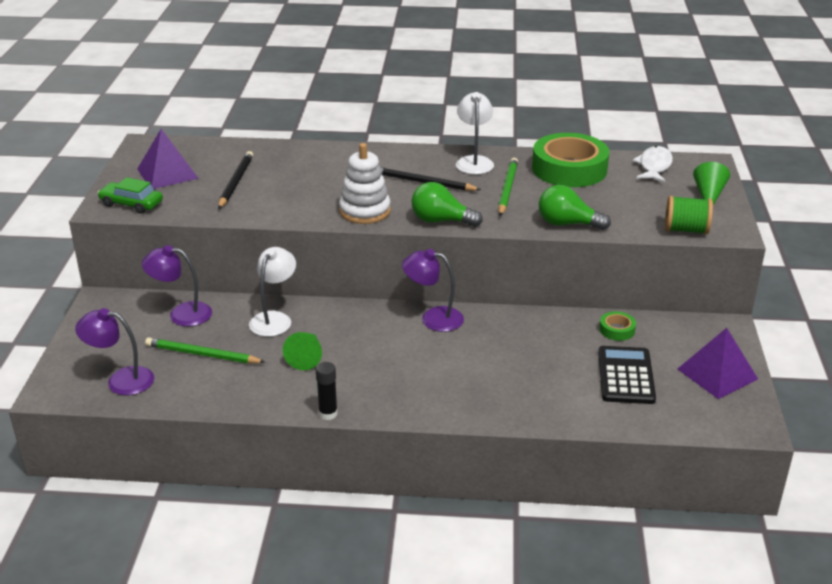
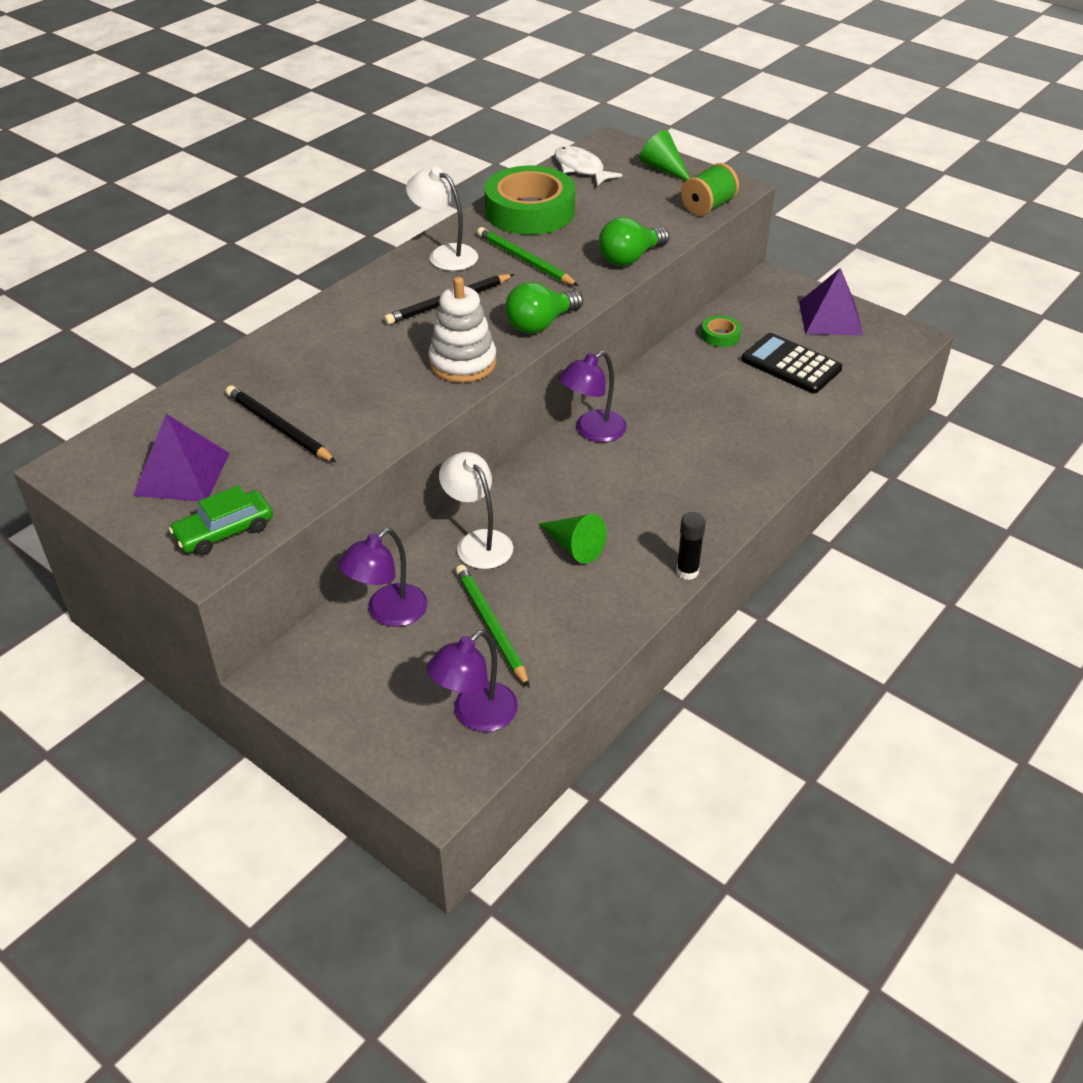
camera: 55 degrees left, 10 degrees up
green pencil [145,337,265,364] -> green pencil turned 105 degrees clockwise [456,565,529,687]

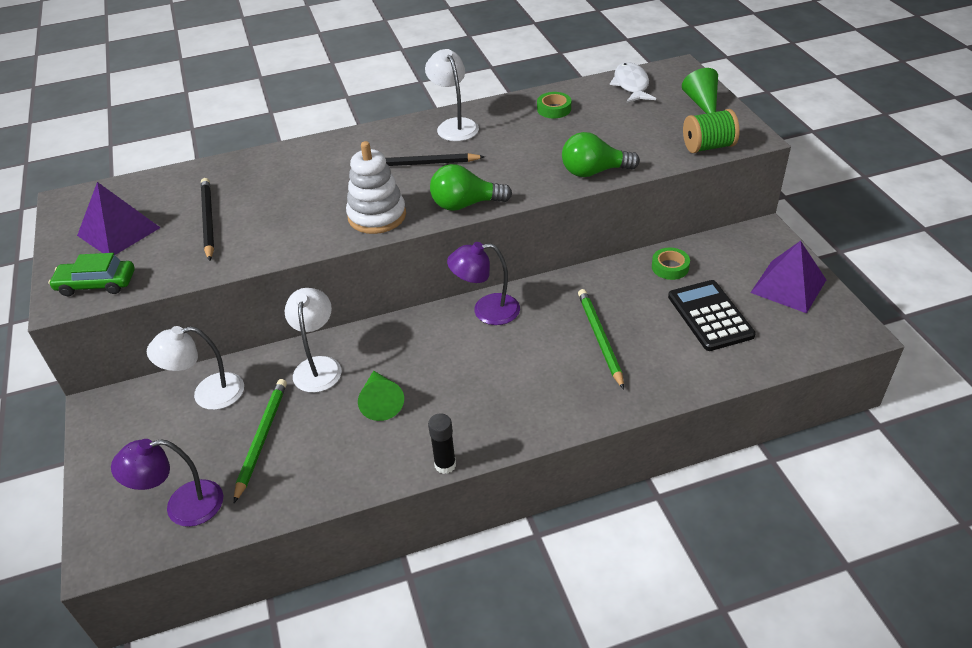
camera: 35 degrees right, 0 degrees up
purple lamp [338,528,428,627] -> white lamp [147,326,244,410]
green pencil [477,227,579,286] -> green pencil moved to [578,289,624,389]
green tape [485,166,575,235] -> green tape [537,92,571,118], size x0.43

